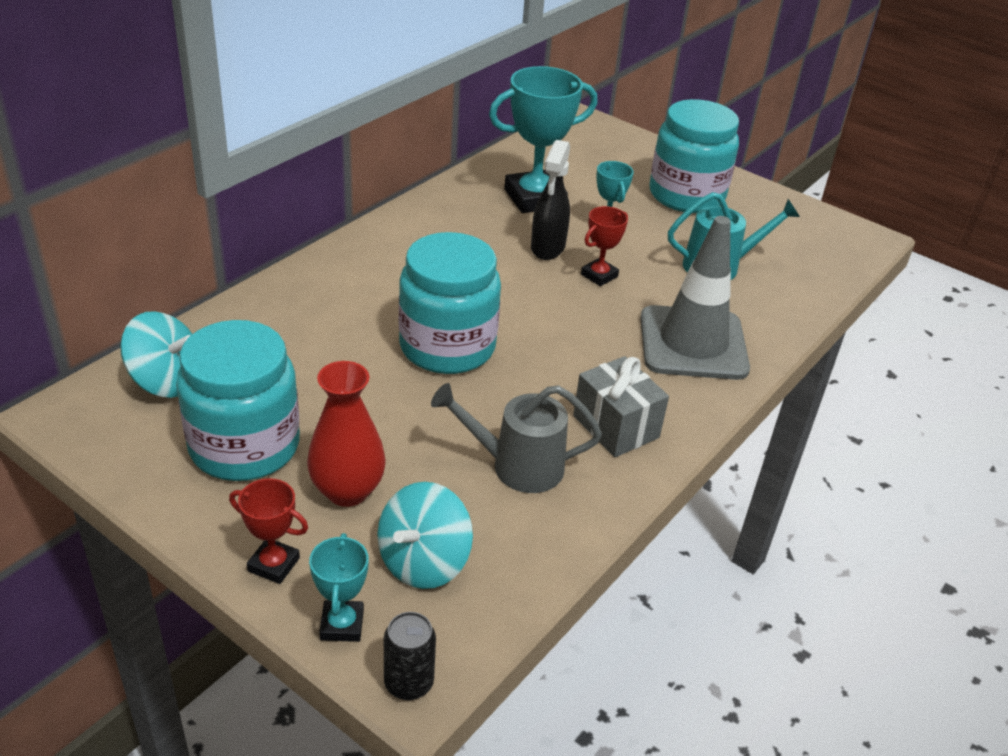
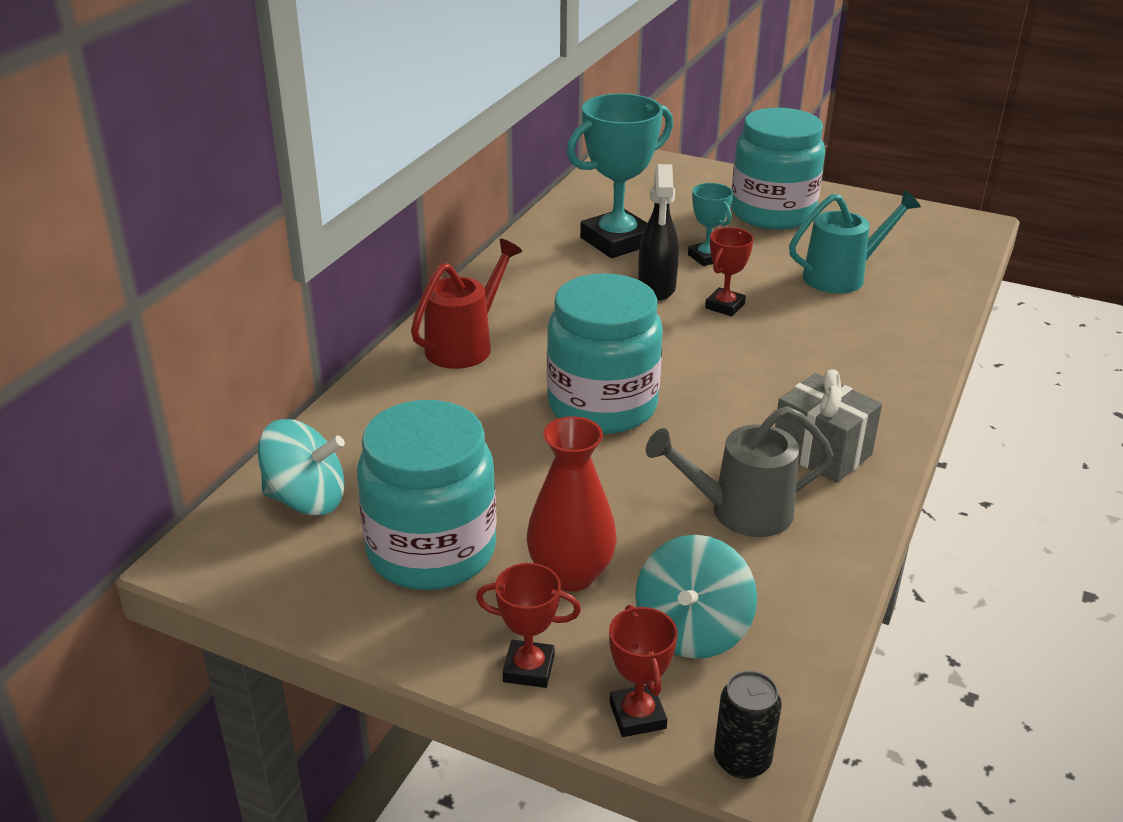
camera: 10 degrees left, 5 degrees down
turquoise trophy [309,533,369,642] -> red trophy [609,605,678,737]
grey traffic cone [640,216,750,380] -> none
none -> red watering can [411,239,522,369]

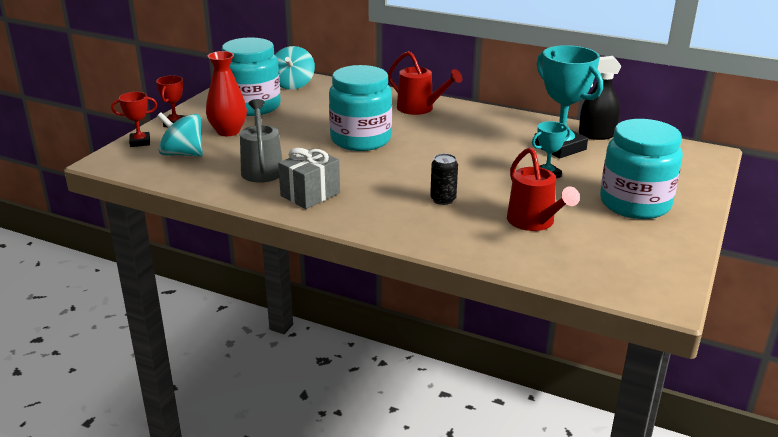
camera: 90 degrees right, 5 degrees down
black spray bottle [638,164,679,301] -> black spray bottle moved to [579,56,622,140]
red trophy [705,227,754,316] -> none
black can [714,671,782,779] -> black can moved to [430,153,458,205]
turquoise watering can [789,190,921,293] -> red watering can [507,147,580,231]

